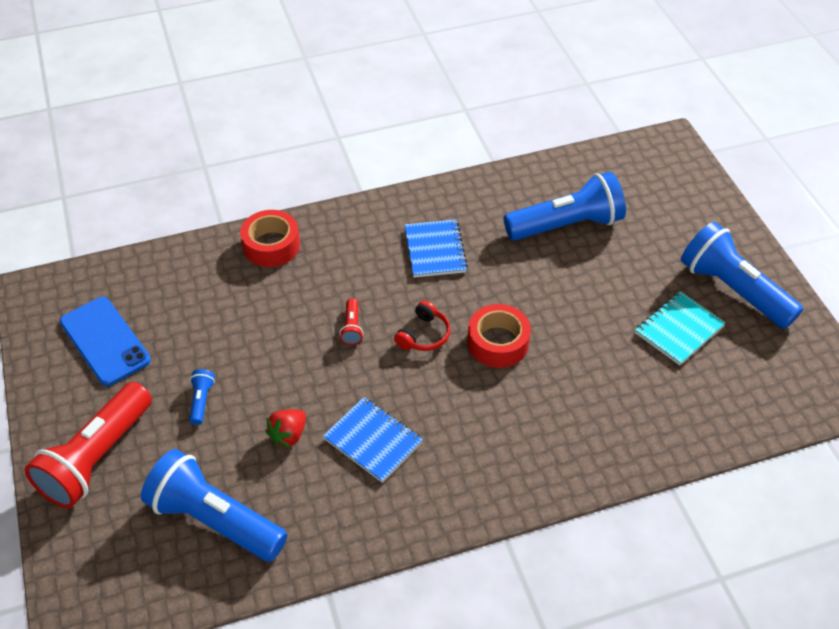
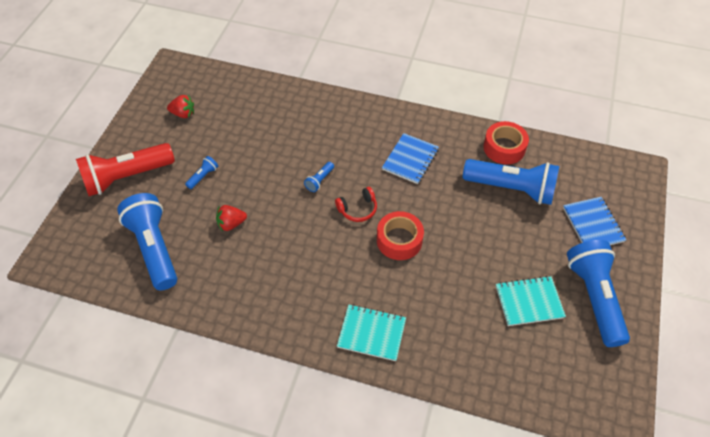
camera: 35 degrees right, 5 degrees up
blue phone [60,297,151,386] -> red strawberry [167,95,194,118]
red tape [240,210,300,267] -> red tape moved to [483,121,529,164]
blue notebook [323,397,423,483] -> blue notebook moved to [563,197,626,245]
red flashlight [339,298,363,345] -> blue flashlight [304,162,334,192]
none -> turquoise notebook [337,304,406,361]

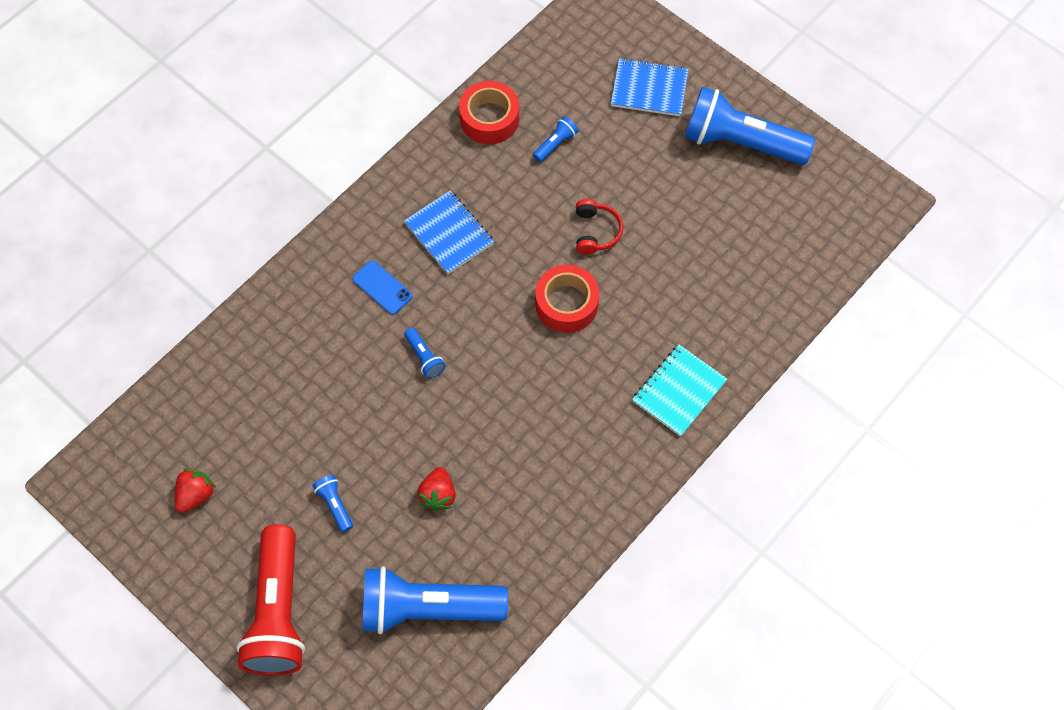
camera: 65 degrees left, 10 degrees up
red headphones [335,187,377,222] -> red headphones moved to [576,199,623,254]
blue flashlight [463,159,559,205] -> blue flashlight [533,116,578,162], size x0.41
turquoise notebook [496,276,566,326] -> none
none -> blue phone [352,260,413,315]

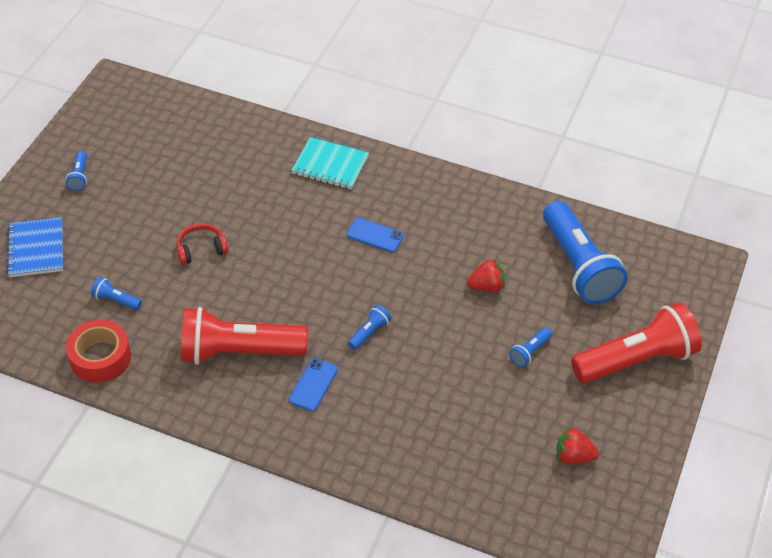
camera: 110 degrees left, 15 degrees down
blue notebook [404,191,494,274] -> red flashlight [181,307,308,365]
red tape [535,265,599,333] -> none
blue flashlight [685,87,815,165] -> blue flashlight [66,151,87,191], size x0.41
none -> blue phone [347,218,404,253]

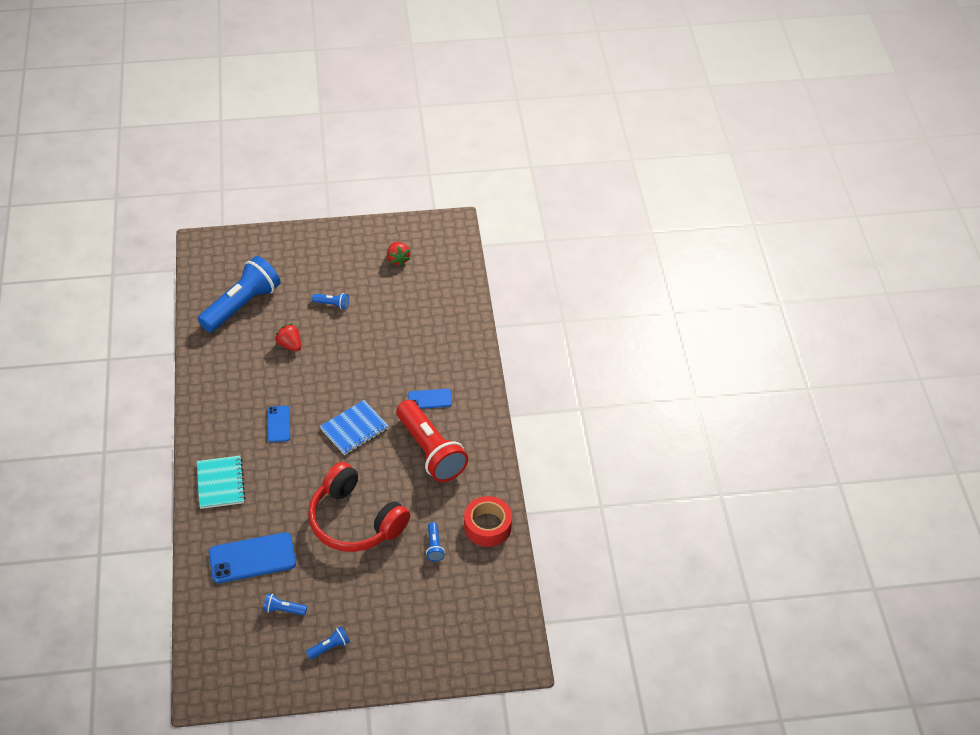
camera: 120 degrees left, 0 degrees up
blue notebook [6,218,63,277] -> blue notebook moved to [320,400,389,455]
red headphones [177,224,229,265] -> red headphones [308,462,410,552], size x2.22
blue flashlight [348,305,391,350] -> blue flashlight moved to [263,593,307,615]
red flashlight [571,303,702,384] -> none
none -> blue phone [209,532,296,583]

